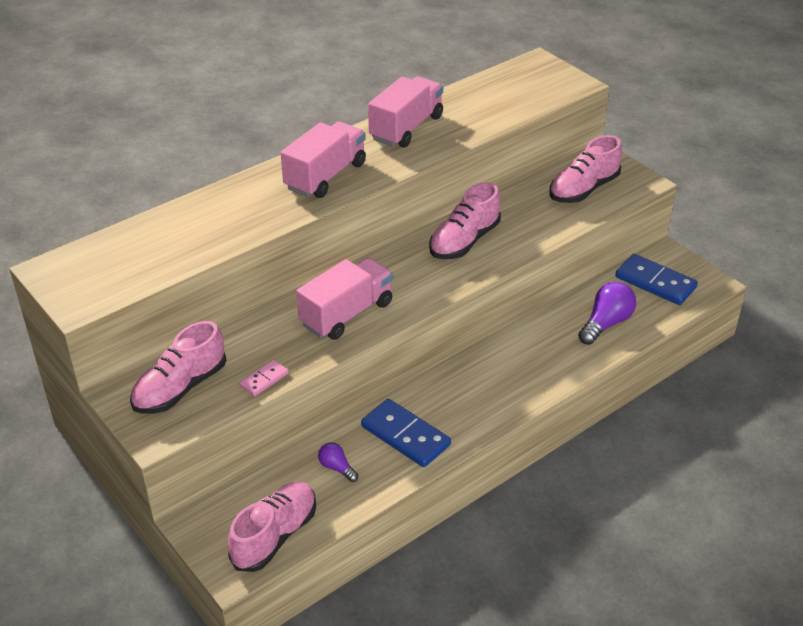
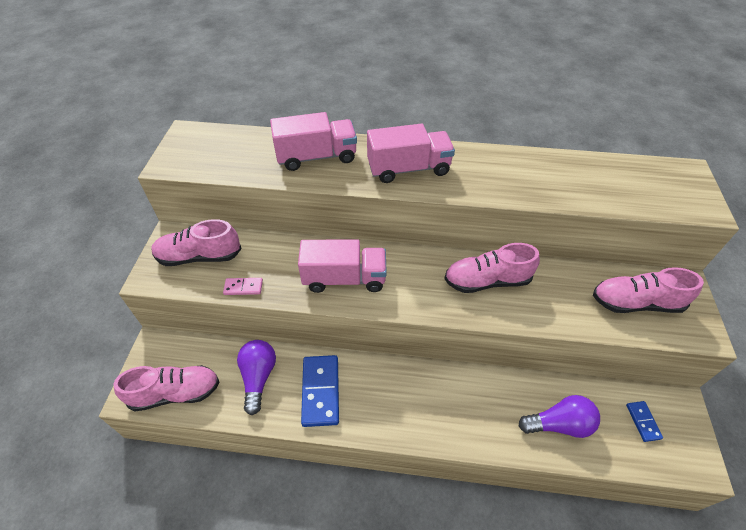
camera: 45 degrees right, 10 degrees up
purple light bulb [318,442,358,482] -> purple light bulb [237,340,276,415], size x1.80
pink truck [368,76,443,148] -> pink truck moved to [270,112,357,171]
blue domino [615,254,698,305] -> blue domino [626,401,663,442], size x0.52

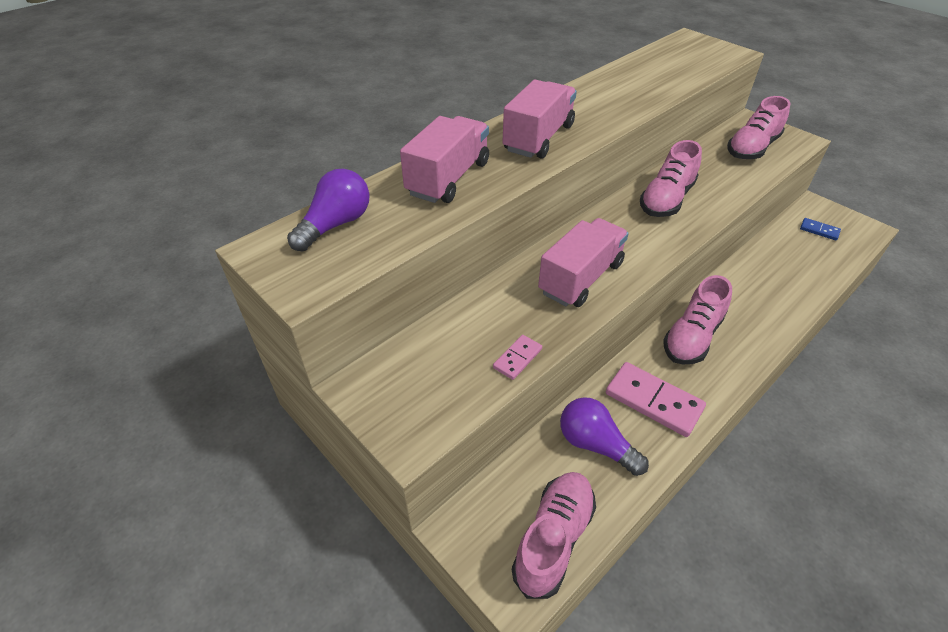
camera: 50 degrees left, 5 degrees down
pink shoe [151,219,242,266] -> pink shoe moved to [663,275,732,364]
blue domino [301,355,339,427] -> pink domino [606,362,706,437]
purple light bulb [519,395,600,438] -> purple light bulb moved to [287,169,369,251]

